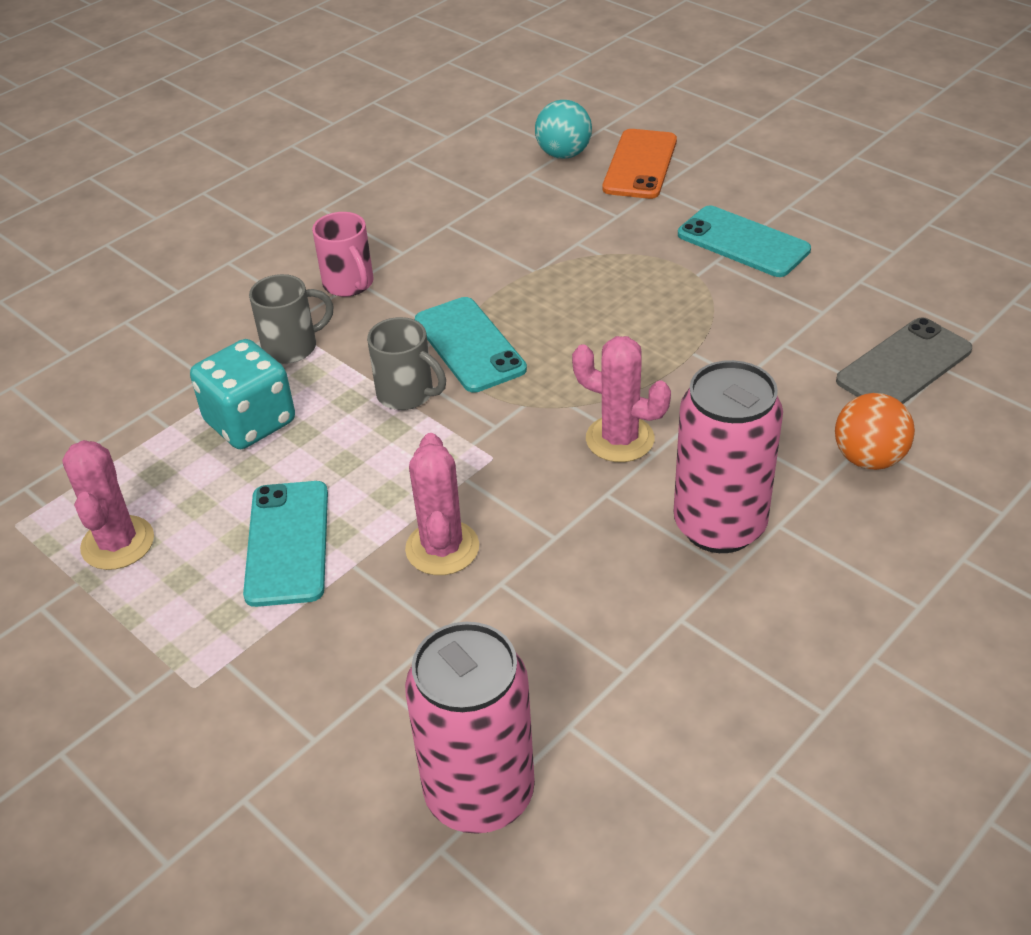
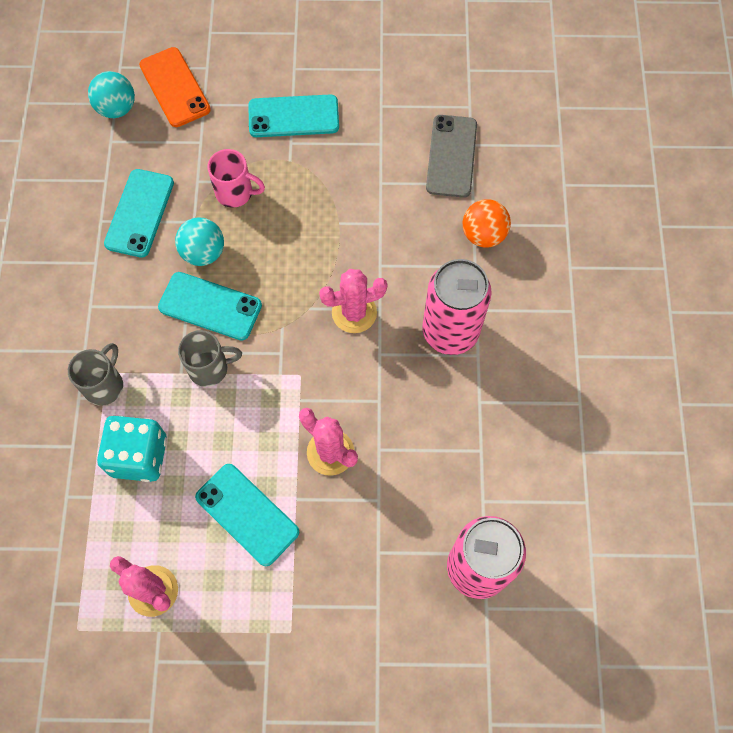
camera: 45 degrees left, 25 degrees up
pink mug [312,212,374,297] -> pink mug moved to [208,149,265,208]
none -> turquoise phone [104,169,174,258]
none -> turquoise ball [175,217,224,266]

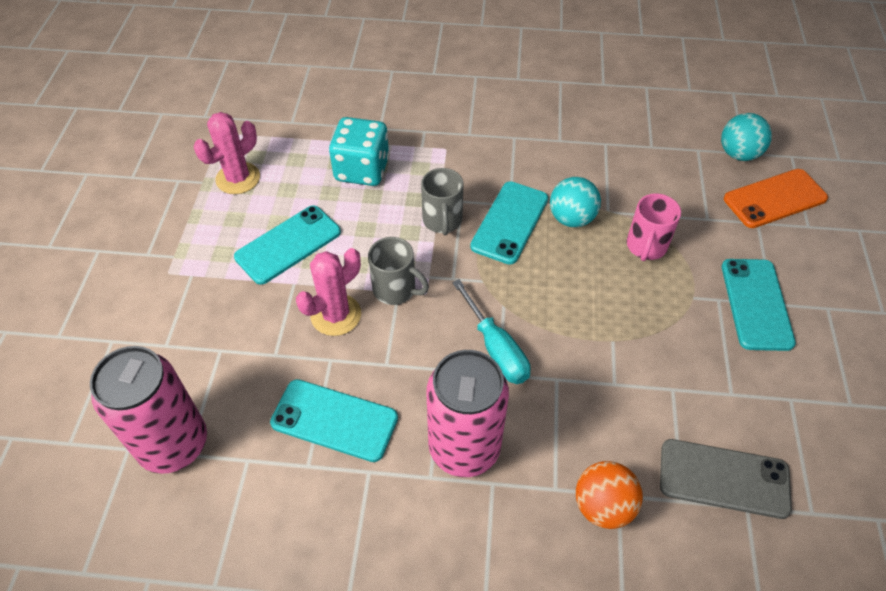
camera: 95 degrees right, 15 degrees down
grey mug [68,343,123,406] -> grey mug moved to [368,237,429,305]
turquoise phone [104,169,174,258] -> turquoise phone moved to [270,379,398,462]
pink cactus [319,269,388,333] -> turquoise screwdriver [452,279,531,384]

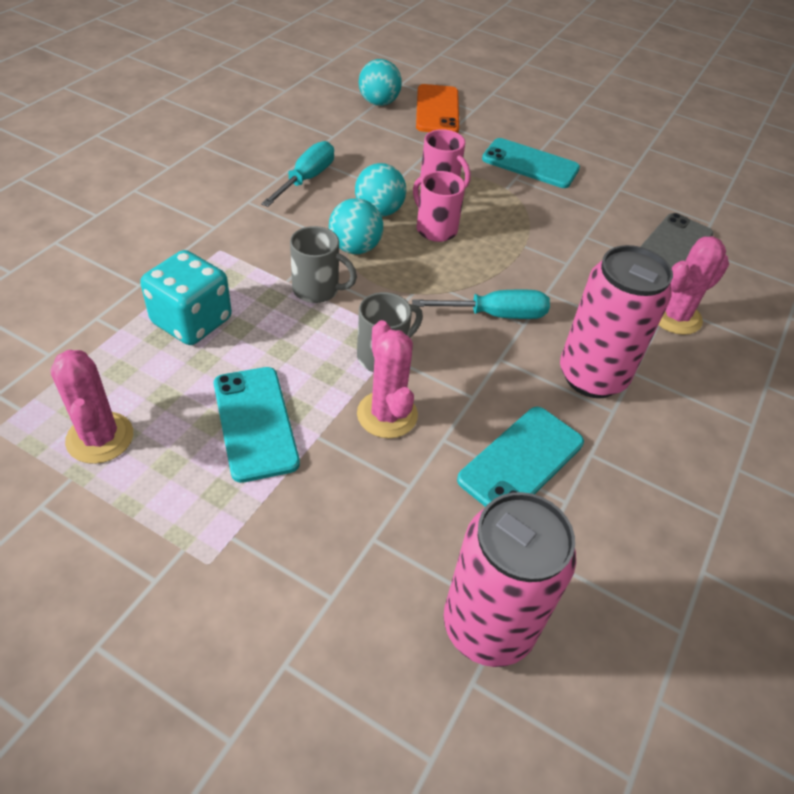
camera: 70 degrees left, 5 degrees down
turquoise phone [470,181,548,265] -> turquoise ball [329,198,383,254]
orange ball [576,461,643,529] -> pink cactus [659,236,729,335]
none -> turquoise screwdriver [261,141,334,207]
none -> pink mug [413,171,465,242]

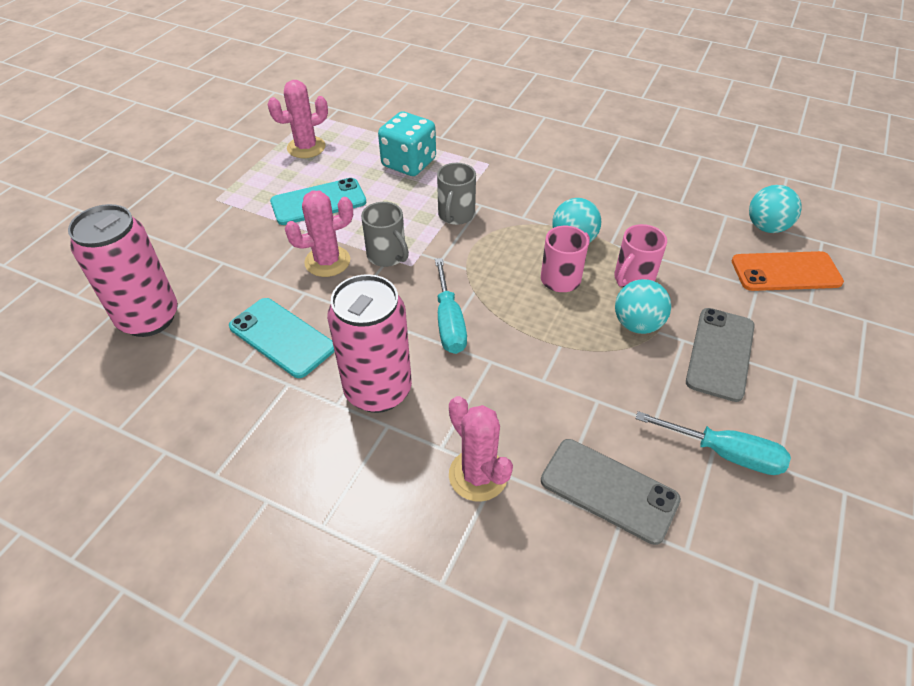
camera: 90 degrees right, 0 degrees up
turquoise screwdriver [261,141,334,207] -> turquoise screwdriver moved to [636,411,791,475]
turquoise ball [329,198,383,254] -> turquoise ball moved to [615,279,671,334]
turquoise phone [482,138,580,188] -> grey phone [686,308,755,402]

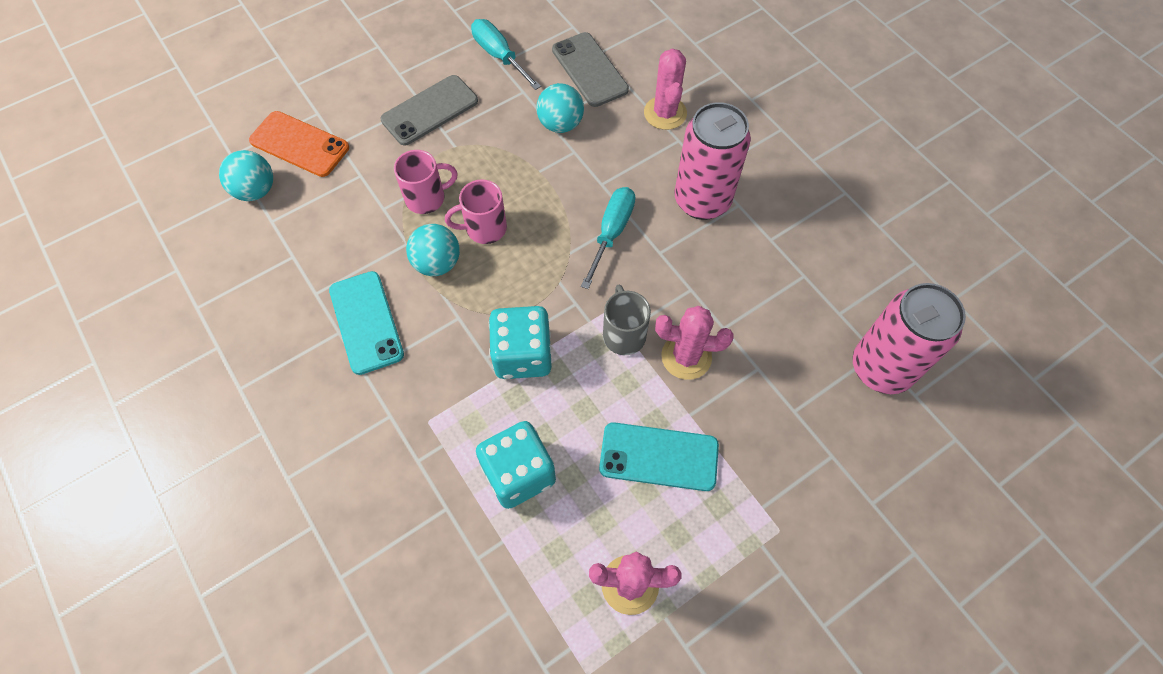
camera: 150 degrees left, 15 degrees up
turquoise phone [229,298,335,378] -> turquoise phone moved to [329,271,404,375]
grey mug [437,163,476,225] -> turquoise dice [489,306,552,379]
turquoise ball [615,279,671,334] -> turquoise ball moved to [536,83,584,133]

